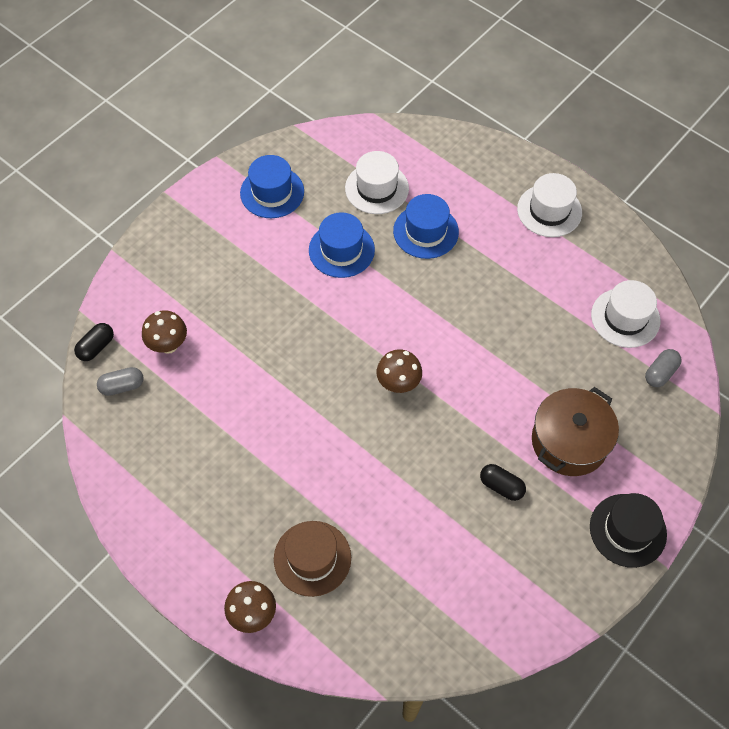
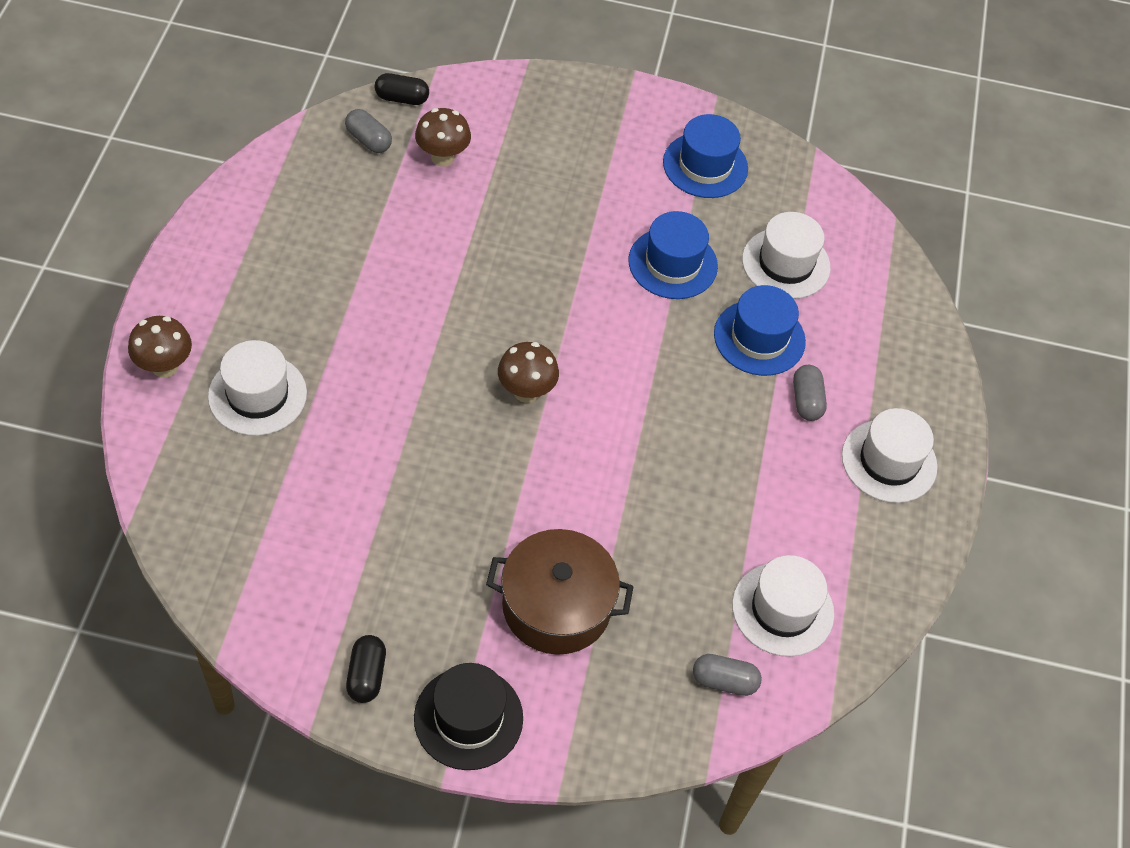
camera: 55 degrees right, 5 degrees down
brown hat [274,521,351,597] -> white hat [208,340,307,436]
black capsule [480,464,526,501] -> black capsule moved to [346,635,386,703]
none -> grey capsule [793,365,827,421]

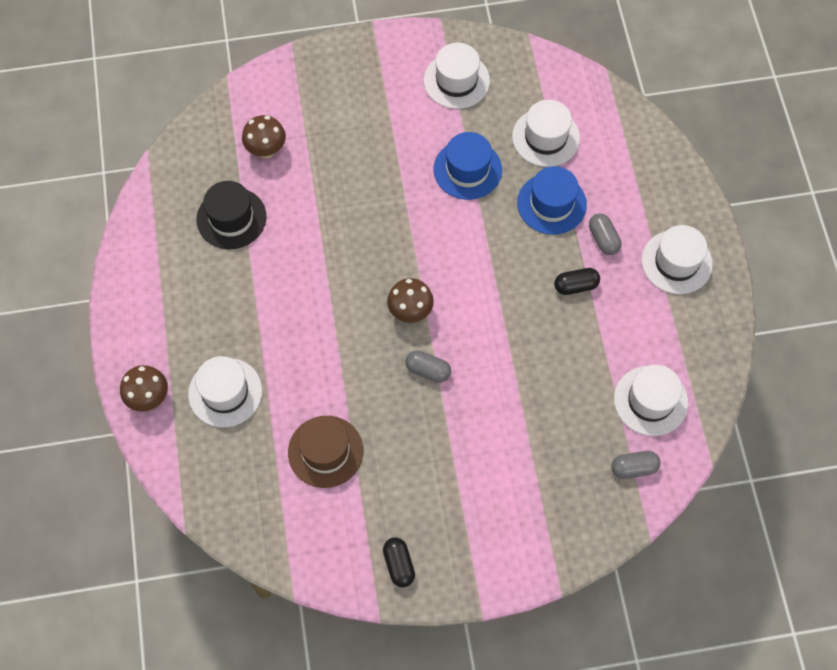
camera: 15 degrees left, 10 degrees up
grey capsule [345,109,392,153] -> grey capsule moved to [405,350,451,383]
black capsule [375,73,429,105] -> black capsule moved to [554,268,600,295]
black hat [414,663,523,770] -> black hat moved to [196,181,266,249]
brown pot [486,529,634,655] -> none
blue hat [663,114,748,198] -> white hat [424,43,490,109]
none -> brown hat [288,416,363,488]

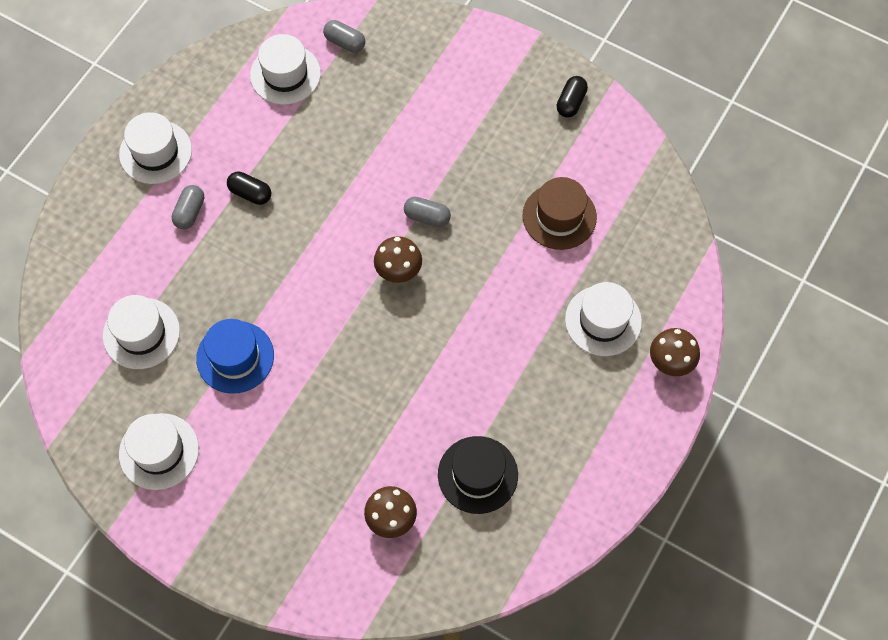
camera: 140 degrees left, 0 degrees up
grey capsule [405,350,451,383] -> grey capsule turned 45 degrees counterclockwise [404,197,451,227]
blue hat [517,166,587,235] -> none

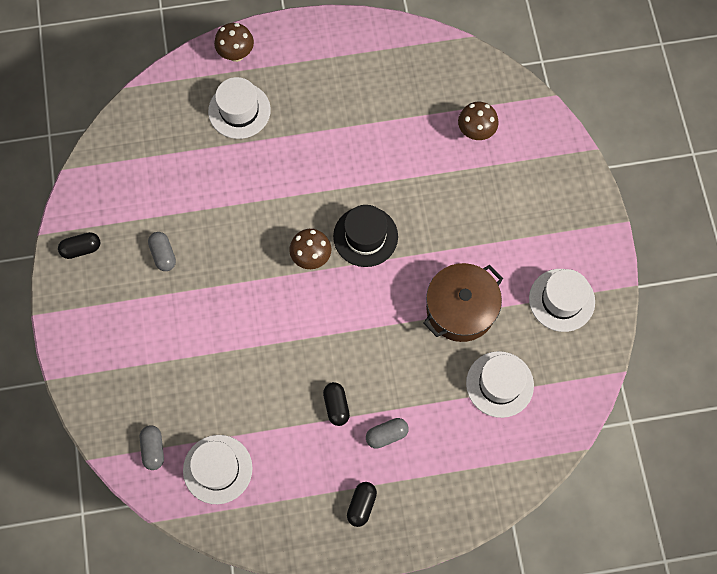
camera: 130 degrees left, 5 degrees up
white hat [119,112,192,184] -> black capsule [347,482,377,527]
blue hat [196,319,274,394] -> brown pot [424,263,503,342]
grey capsule [404,197,451,227] -> grey capsule moved to [148,232,176,271]
black hat [438,436,518,514] -> black hat moved to [333,205,398,267]
brown hat [523,177,597,250] -> none

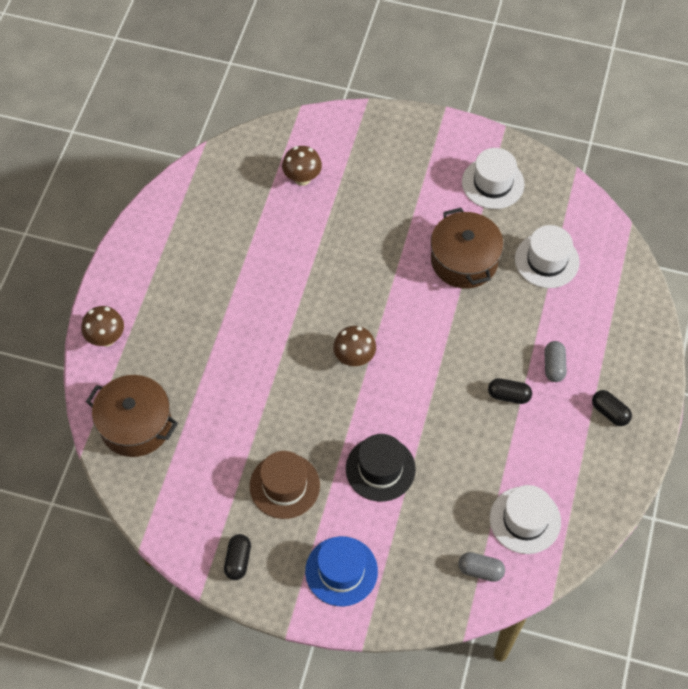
camera: 65 degrees left, 10 degrees down
grey capsule [148,232,176,271] -> brown hat [250,451,320,519]
white hat [208,77,271,139] -> none
black hat [333,205,398,267] -> black hat moved to [346,434,416,502]
none -> brown pot [86,375,178,457]
none -> blue hat [305,536,378,606]

